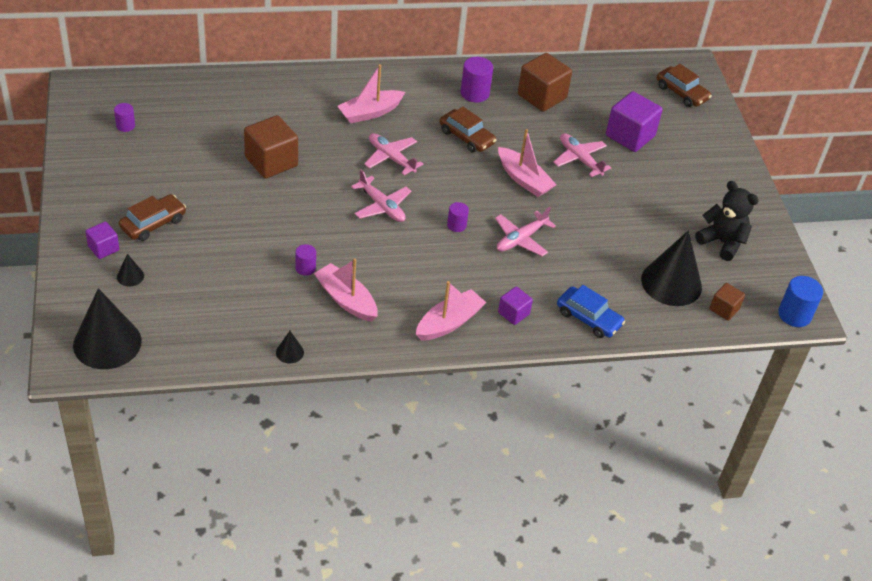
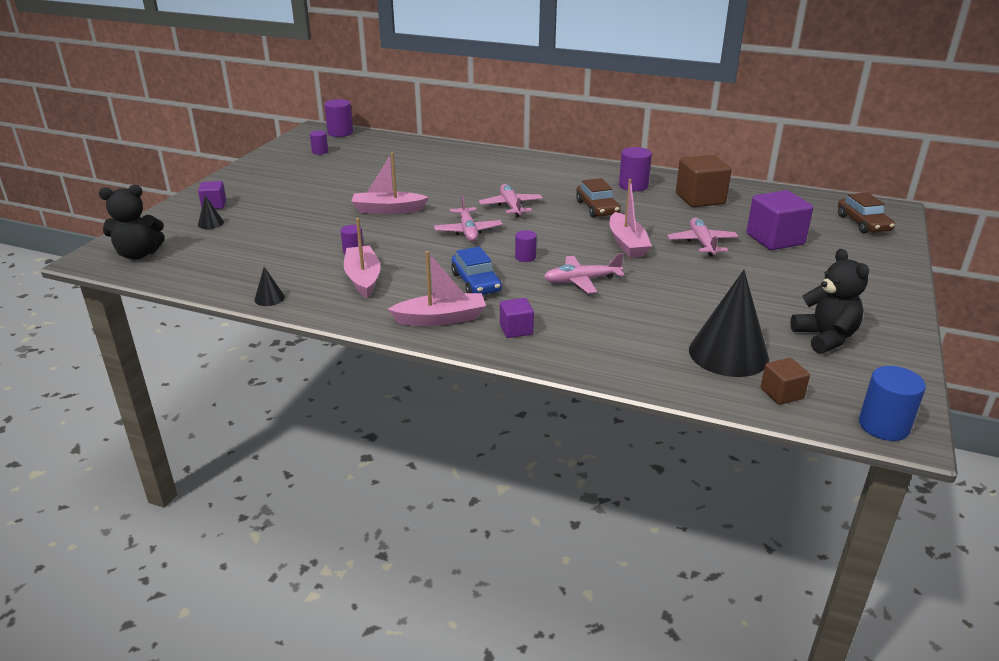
camera: 35 degrees right, 15 degrees down
black cone [73,288,142,369] -> black teddy bear [99,185,165,260]
brown car [119,194,186,241] -> none
brown cube [244,115,298,179] -> none
pink boat [337,64,405,124] -> pink boat moved to [351,152,429,214]
blue car [557,285,625,338] -> blue car moved to [451,246,502,295]
none -> purple cylinder [324,99,353,137]

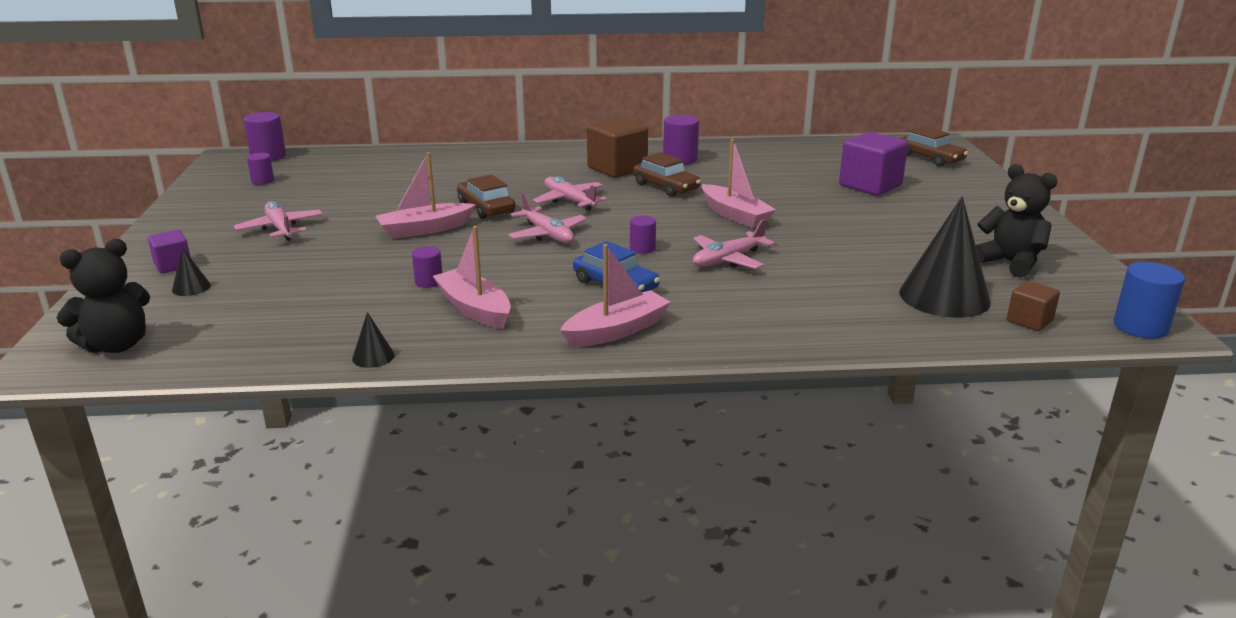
camera: 25 degrees left, 5 degrees down
purple cube [500,298,534,338] -> none
pink plane [667,218,738,256] -> pink plane moved to [234,201,323,241]
brown cube [676,155,732,207] -> brown cube moved to [587,117,648,178]
none -> brown car [457,174,515,219]

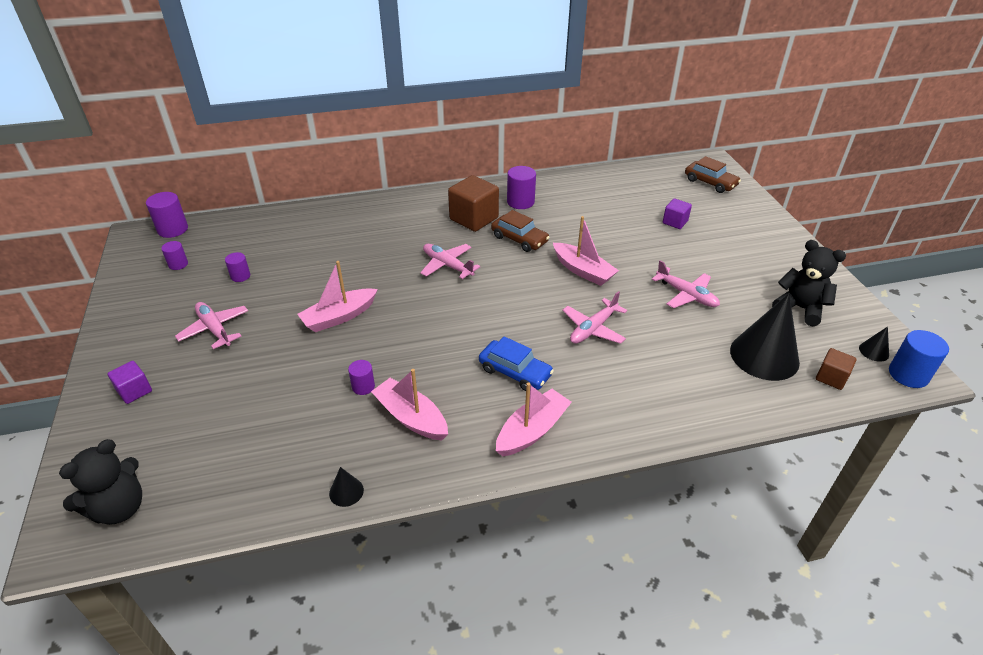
camera: 10 degrees left, 15 degrees up
black cone [172,247,211,296] -> black cone moved to [859,326,889,362]
brown car [457,174,515,219] -> none
pink plane [508,193,587,244] -> pink plane moved to [652,260,720,308]
purple cylinder [630,216,656,254] -> purple cylinder moved to [225,252,250,282]
purple cube [839,132,908,196] -> purple cube [663,199,692,229], size x0.55

